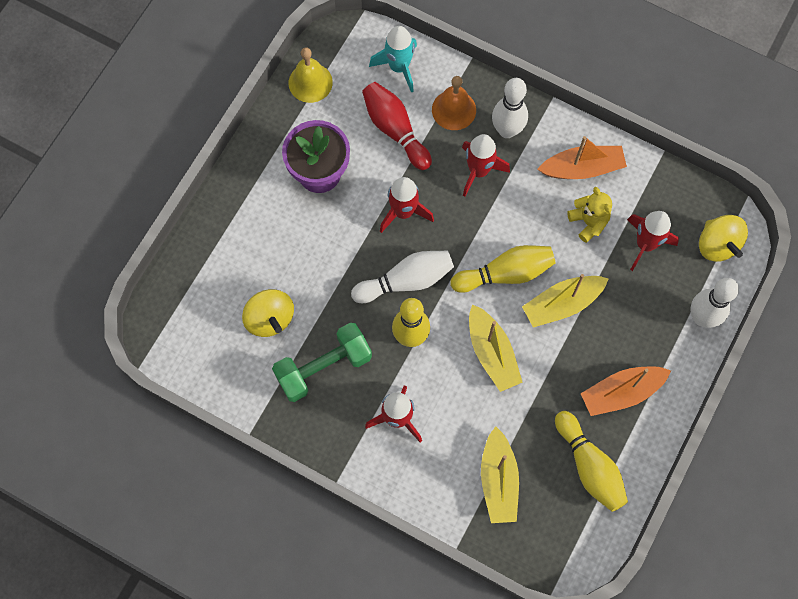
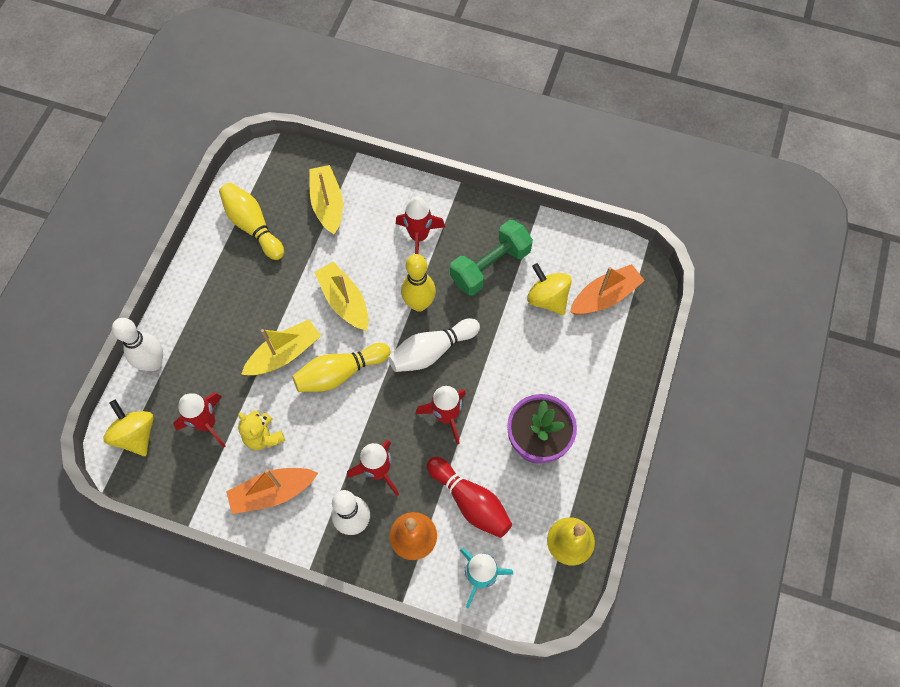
camera: 170 degrees right, 5 degrees down
orange boat [580,367,671,416] -> orange boat moved to [570,264,645,315]

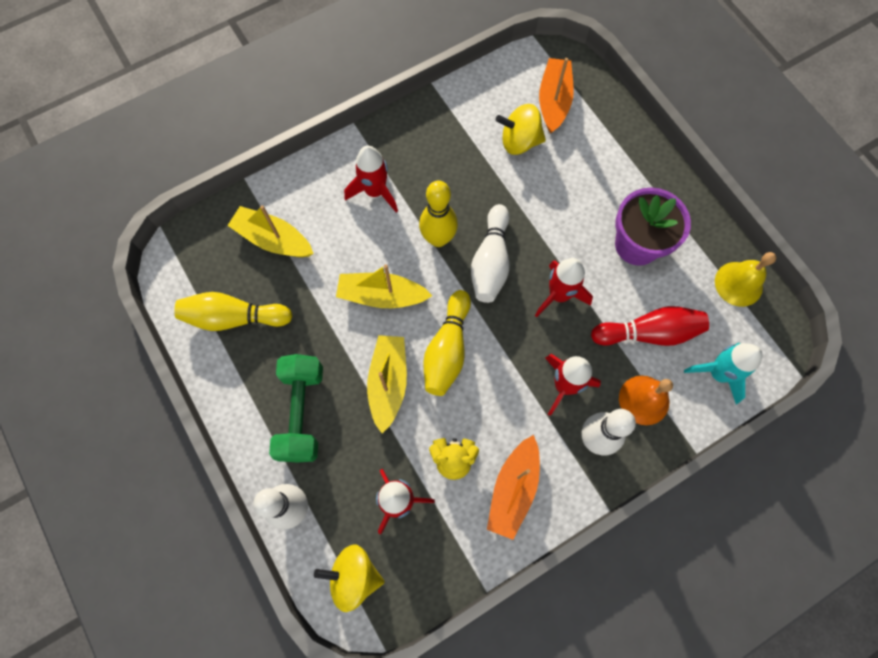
camera: 50 degrees left, 5 degrees up
green dumbbell [450,220,533,296] -> green dumbbell moved to [269,354,323,463]

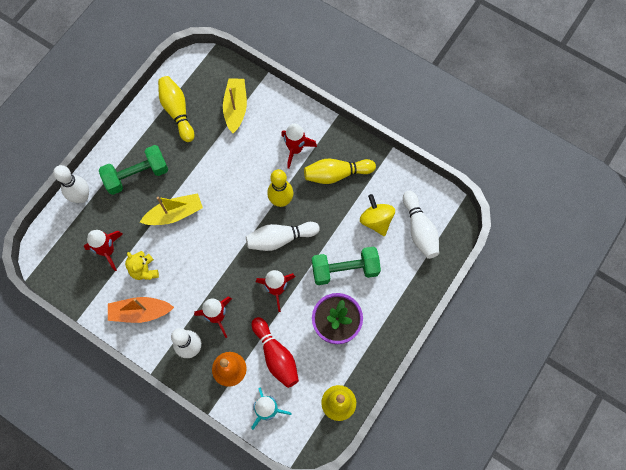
camera: 65 degrees right, 0 degrees up
yellow spinning top [314,545,384,612] -> none
yellow boat [336,264,432,308] -> none
yellow bowling pin [423,290,471,396] -> yellow bowling pin moved to [304,159,376,184]
orange boat [539,58,574,134] -> white bowling pin [403,191,439,259]
none -> green dumbbell [312,246,381,285]

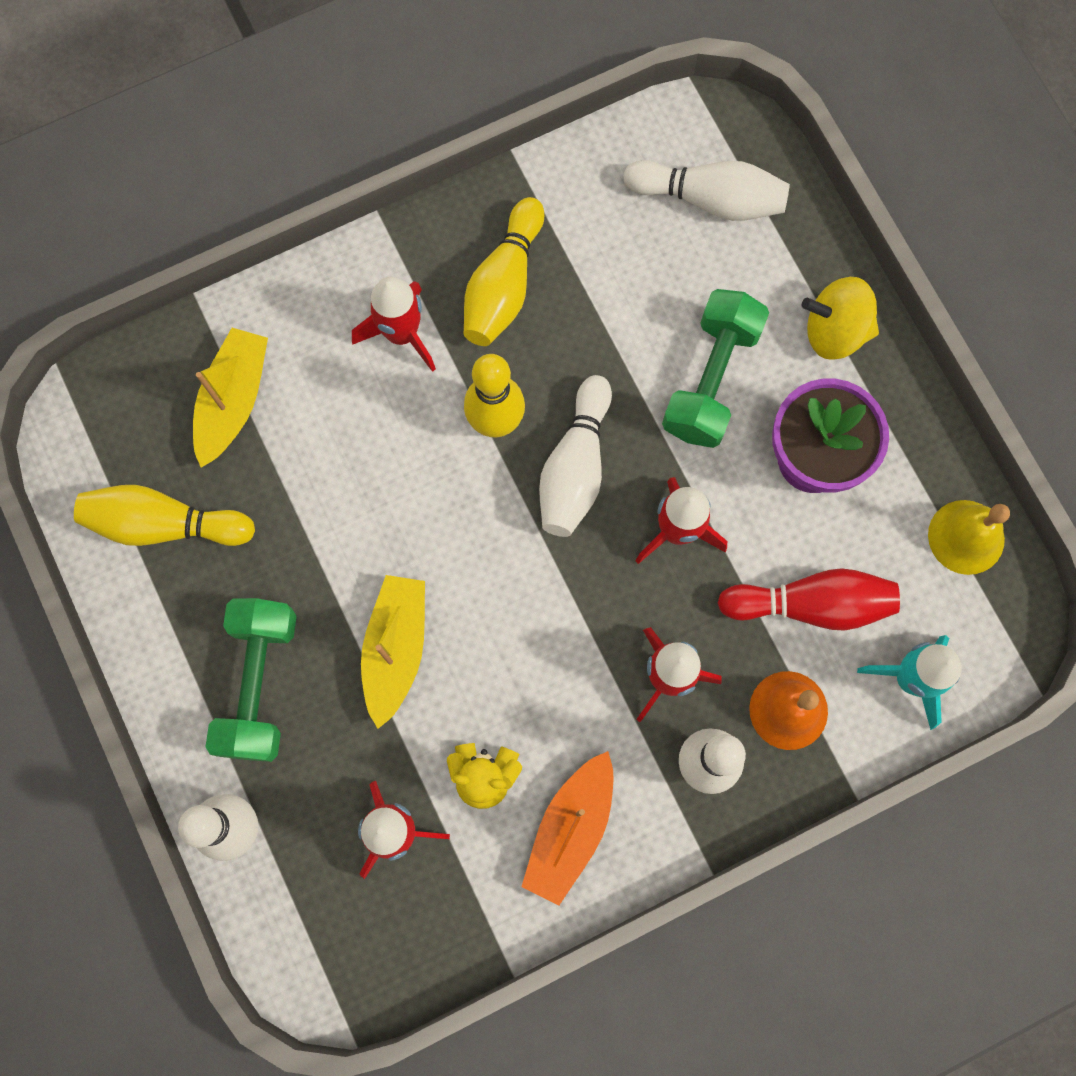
camera: 60 degrees left, 5 degrees up
yellow boat [223,78,247,133] -> yellow boat turned 75 degrees clockwise [193,328,268,468]
yellow spinning top [360,194,395,236] -> yellow spinning top moved to [802,277,879,360]

